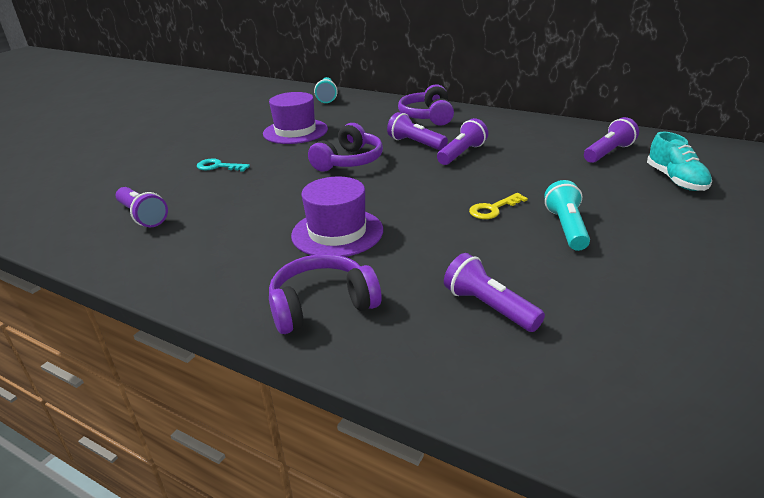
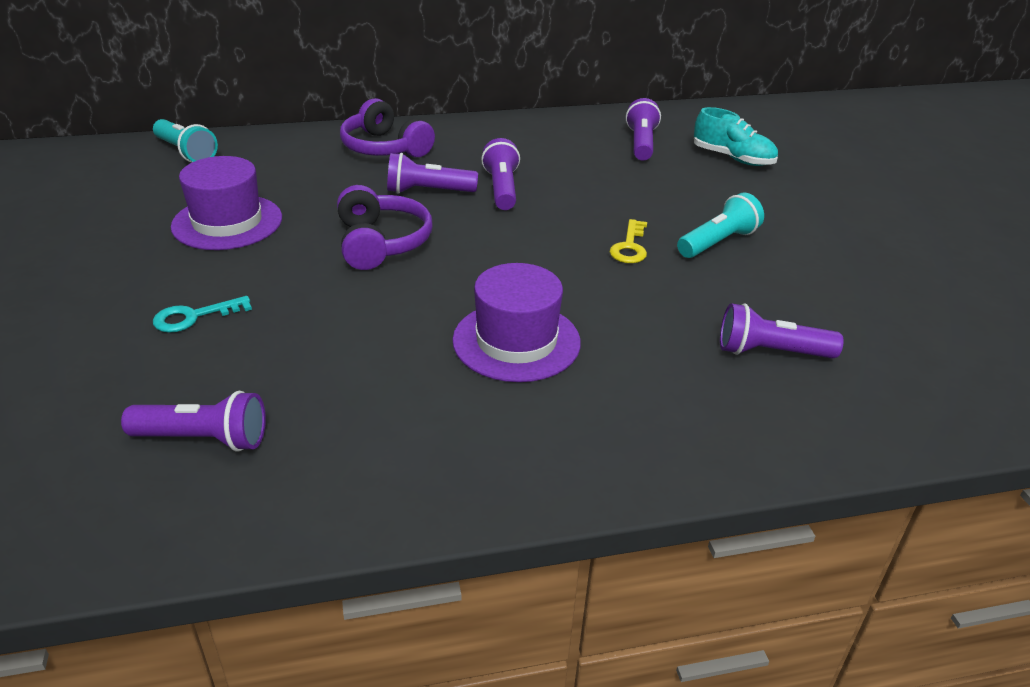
camera: 45 degrees left, 5 degrees up
purple headphones [269,254,381,334] -> none
turquoise flashlight [544,180,590,251] -> turquoise flashlight turned 90 degrees clockwise [677,192,764,258]

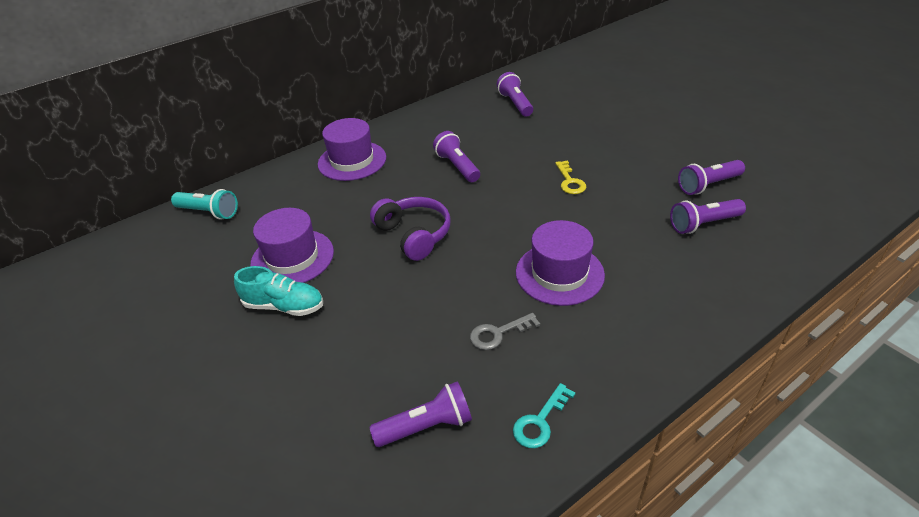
camera: 20 degrees left, 5 degrees up
turquoise key [153,296,252,333] -> turquoise key moved to [513,383,576,448]
purple headphones [340,98,435,157] -> purple hat [318,118,386,181]
purple flashlight [387,153,478,194] -> purple flashlight moved to [678,160,745,195]
turquoise flashlight [677,192,764,258] -> none
turquoise shoe [694,107,778,166] -> turquoise shoe moved to [234,266,323,316]
none -> grey key [470,313,540,350]

